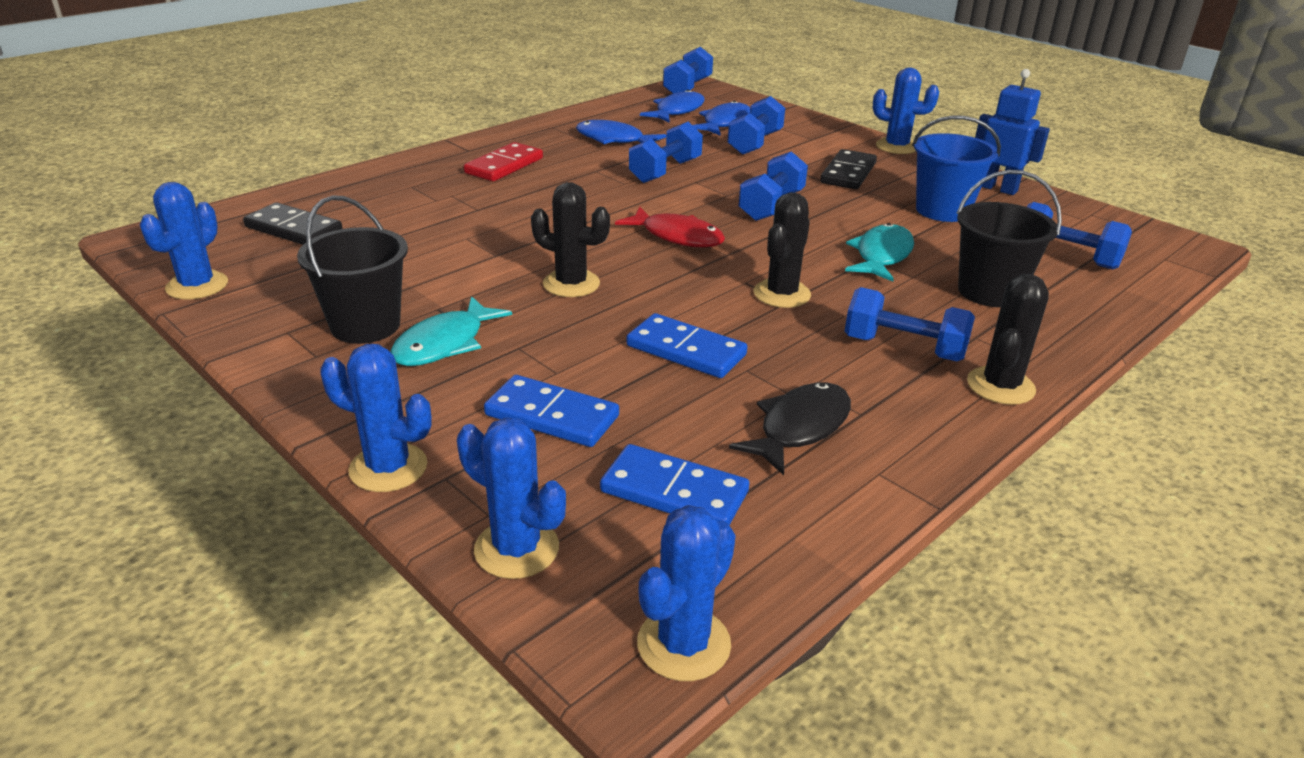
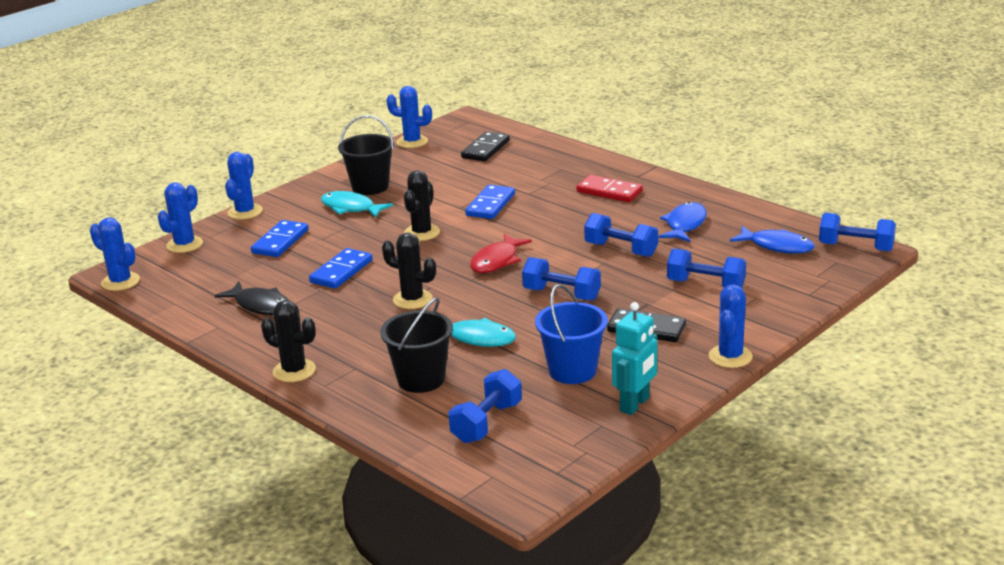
camera: 90 degrees right, 5 degrees down
blue domino [600,444,749,525] -> blue domino moved to [465,184,515,219]
blue fish [693,101,750,136] -> none
blue dumbbell [845,287,975,361] -> none
blue robot [975,69,1050,195] -> turquoise robot [612,302,657,415]

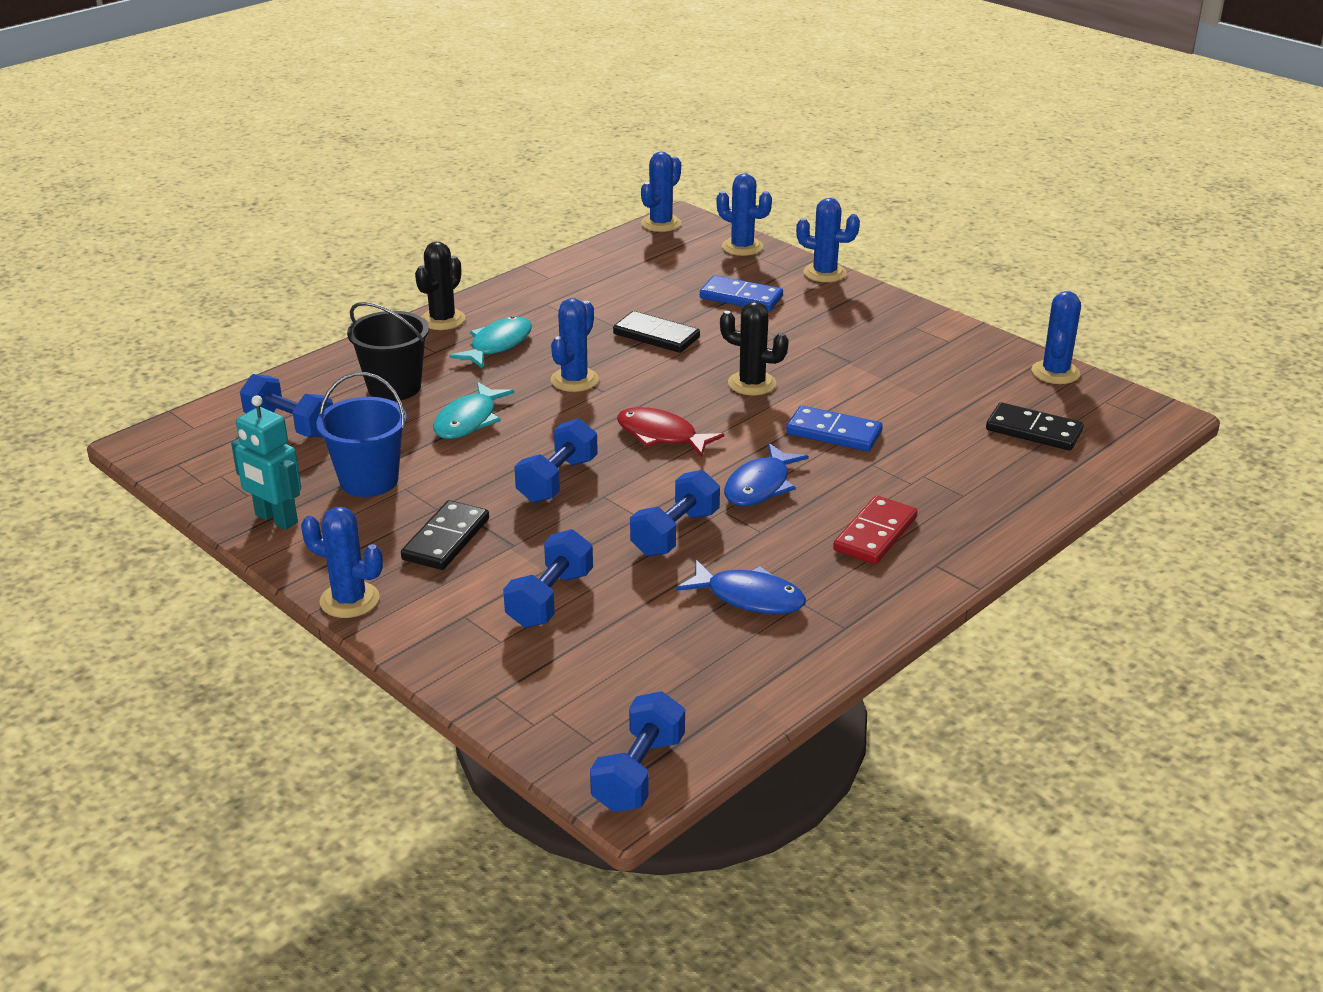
camera: 90 degrees right, 5 degrees up
black fish [215,282,288,315] -> none
blue domino [309,248,373,289] -> black domino [613,311,700,353]
turquoise fish [321,191,393,218] -> turquoise fish moved to [449,316,532,368]
black bucket [338,115,394,195] -> none
black cactus [382,233,436,309] -> blue cactus [551,298,599,392]
blue fish [730,226,815,254] -> blue fish moved to [724,443,809,506]

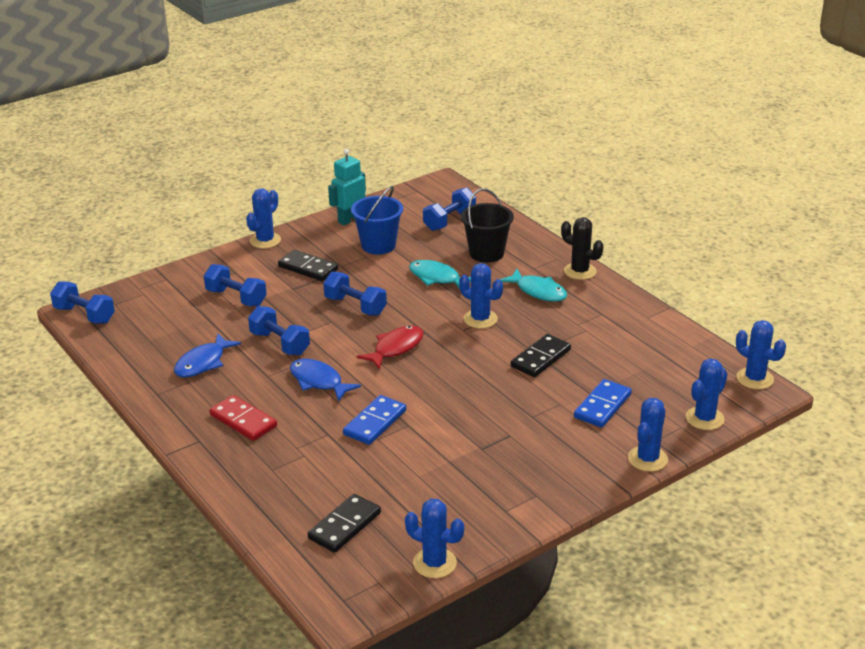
camera: 100 degrees right, 0 degrees up
black cactus [720,302,789,395] -> none

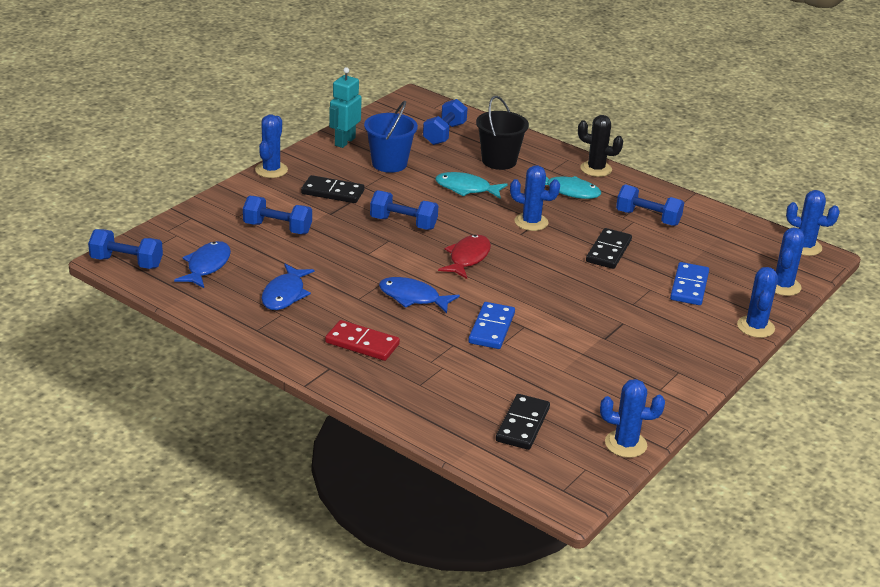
camera: 20 degrees left, 0 degrees up
blue dumbbell [248,306,310,355] -> blue dumbbell moved to [616,184,684,226]
none -> blue fish [174,241,231,288]

